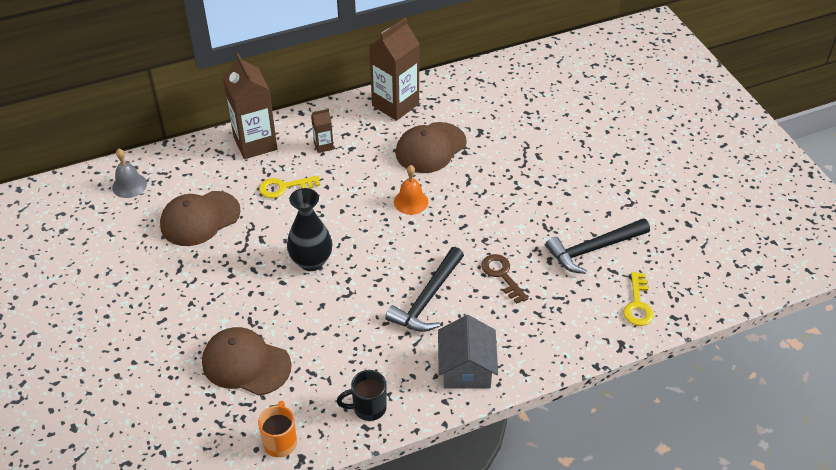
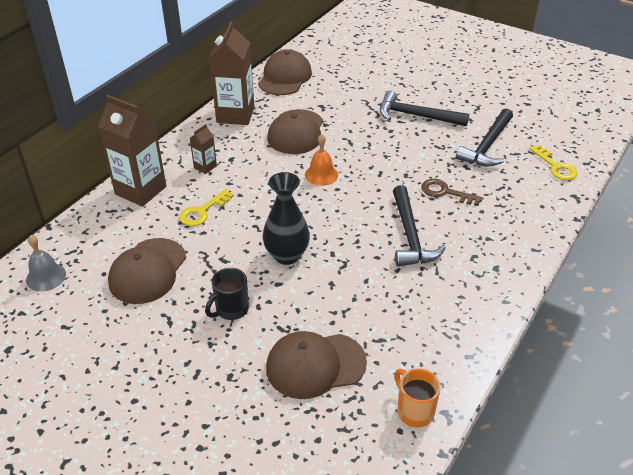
camera: 35 degrees left, 5 degrees down
black mug [337,370,387,421] -> black mug moved to [205,268,249,320]
grey house [438,315,498,388] -> none
none -> brown cap [258,49,312,95]
none -> black hammer [380,90,469,126]

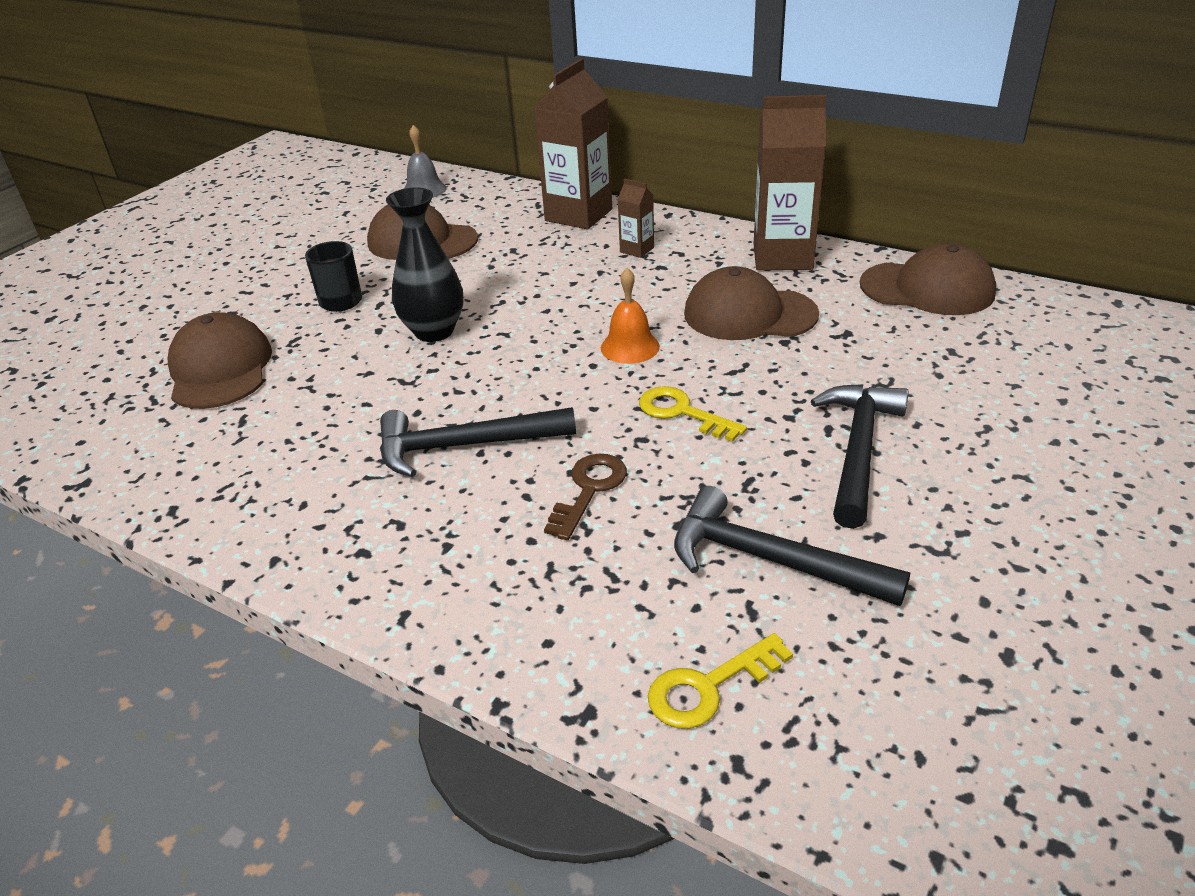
camera: 90 degrees right, 5 degrees down
yellow key [179,189,234,226] -> yellow key moved to [639,386,747,442]
orange mug [394,369,441,428] -> none

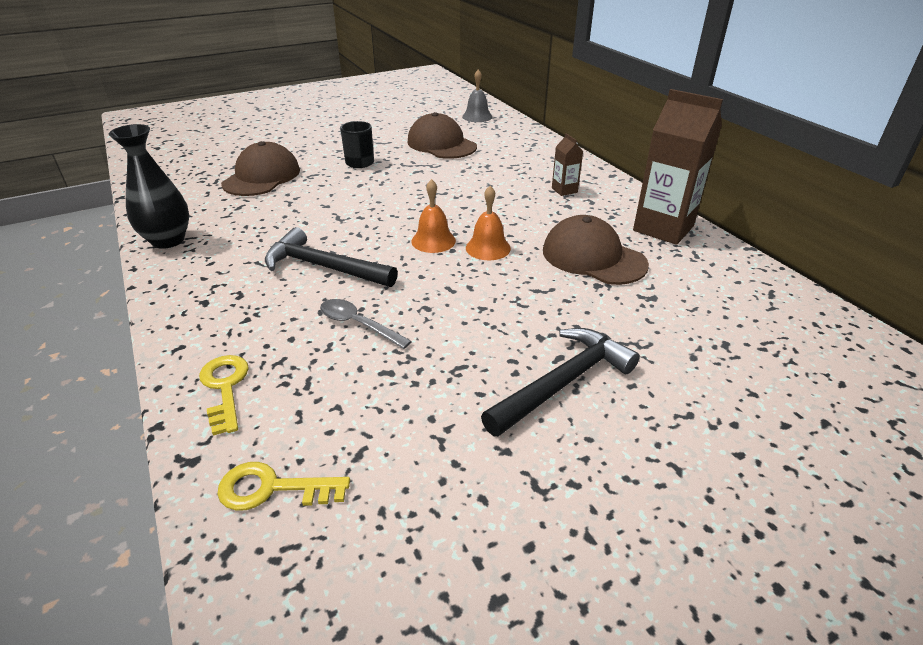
camera: 30 degrees right, 0 degrees up
black vase [386,188,463,342] -> black vase moved to [109,124,189,249]
brown carton [534,59,612,229] -> none
brown key [544,454,627,540] -> grey spoon [320,299,412,349]
yellow key [639,386,747,442] -> yellow key moved to [199,355,249,436]
black hammer [674,486,910,606] -> none
brown cap [860,243,996,315] -> none
none -> orange bell [411,179,456,253]

